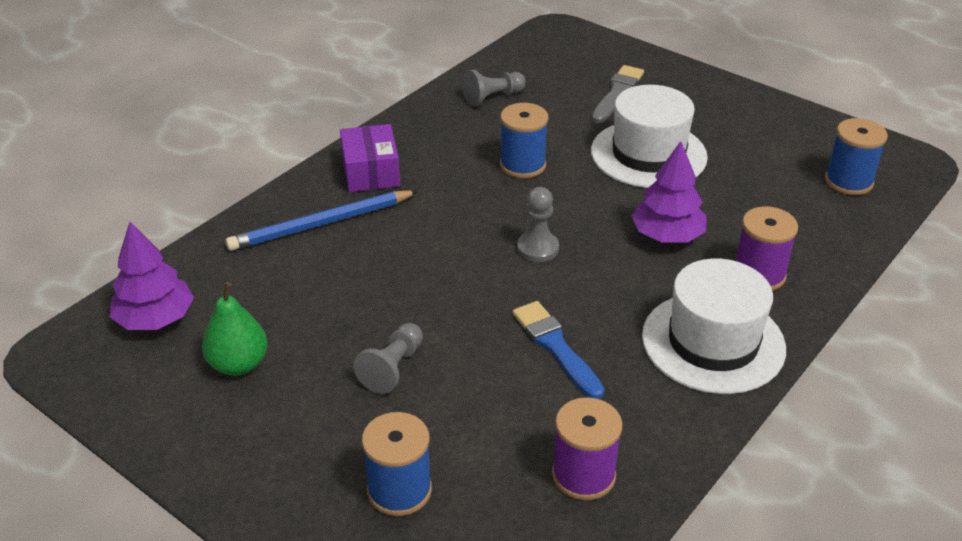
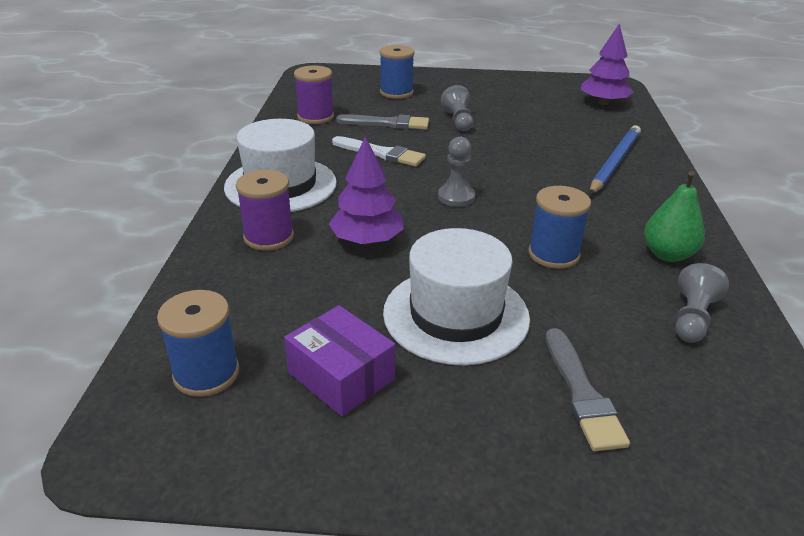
camera: 145 degrees right, 5 degrees down
green pear [202,282,268,376] -> green pear moved to [644,171,705,262]
purple box [340,124,400,192] -> purple box moved to [284,305,395,416]
blue brush [512,301,604,399] -> white brush [332,136,426,167]
none -> grey brush [336,114,429,129]

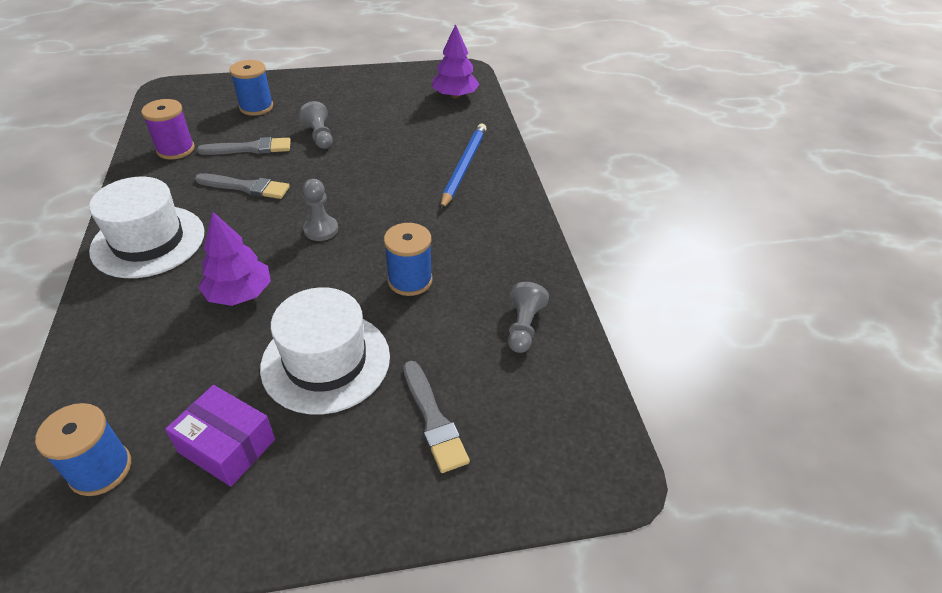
camera: 15 degrees left, 10 degrees up
purple spool [236,170,294,251] -> none
white brush [332,136,426,167] -> grey brush [195,173,290,199]
green pear [644,171,705,262] -> none

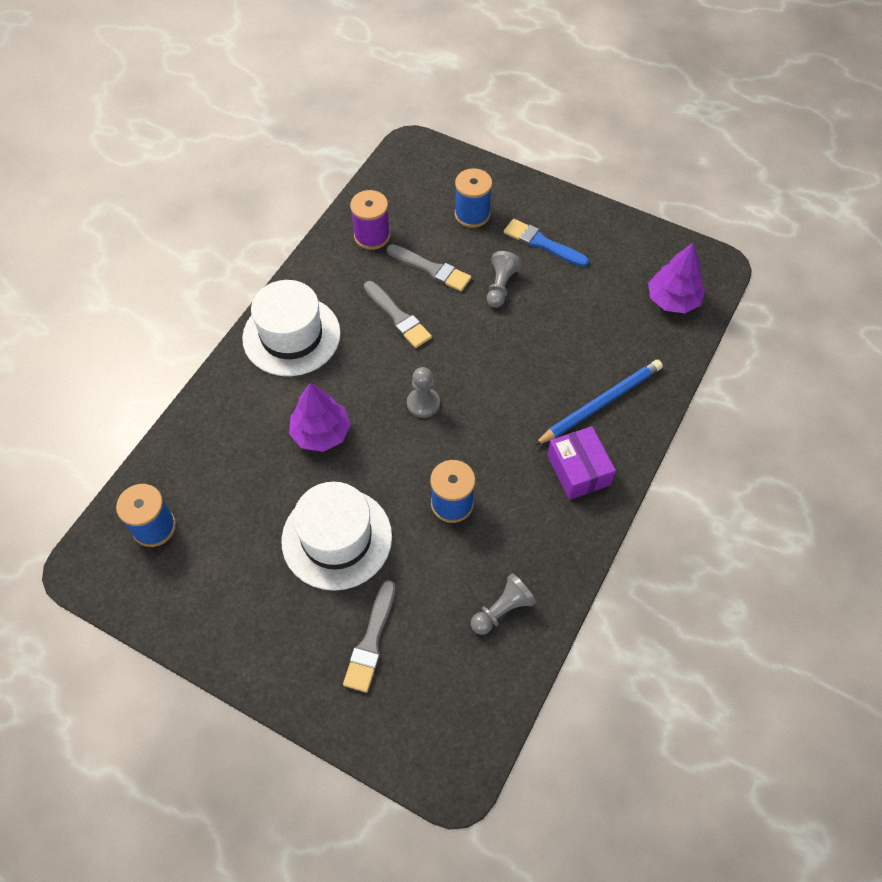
camera: 40 degrees right, 15 degrees up
purple box [165,385,275,487] -> purple box moved to [547,426,616,500]
none -> blue brush [504,219,589,267]

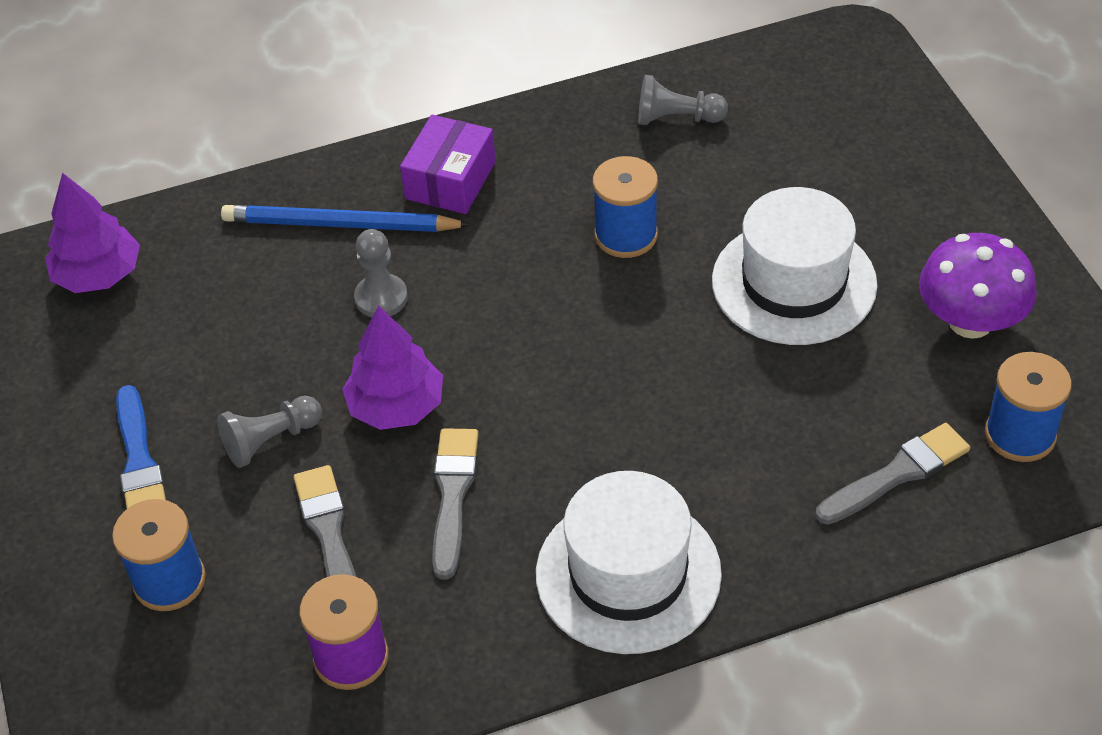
camera: 135 degrees left, 10 degrees down
purple tree [289,383,351,452] -> purple tree moved to [342,305,443,430]
grey brush [343,580,395,692] -> grey brush moved to [816,423,970,525]
grey pawn [407,367,440,418] -> grey pawn moved to [354,229,408,317]
none -> purple mushroom [919,233,1037,339]

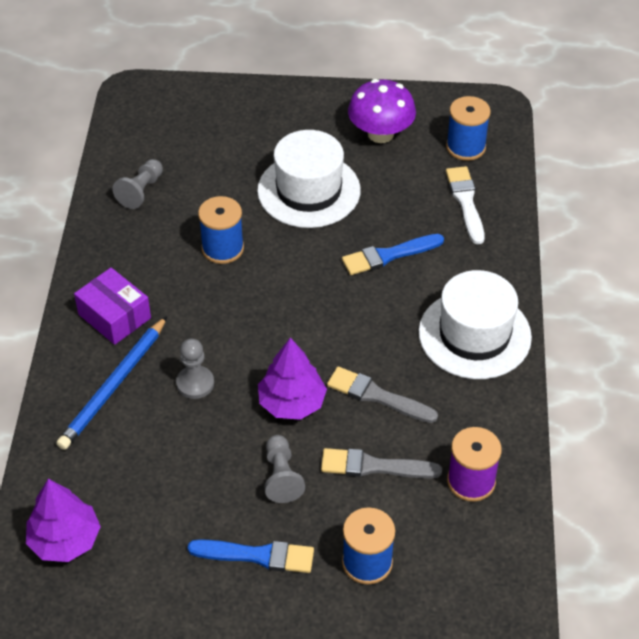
camera: 70 degrees left, 0 degrees up
grey brush [816,423,970,525] -> white brush [446,166,485,245]
none -> blue brush [342,234,444,275]

